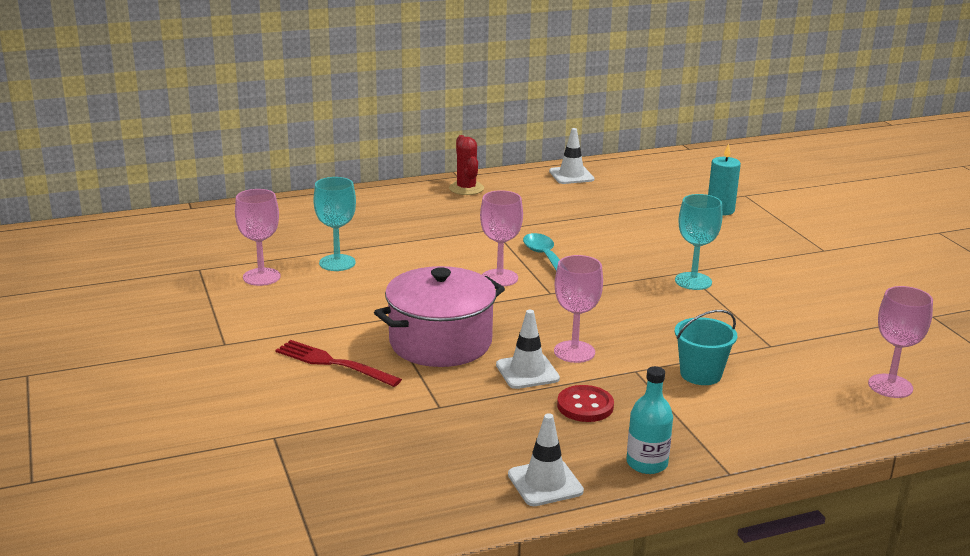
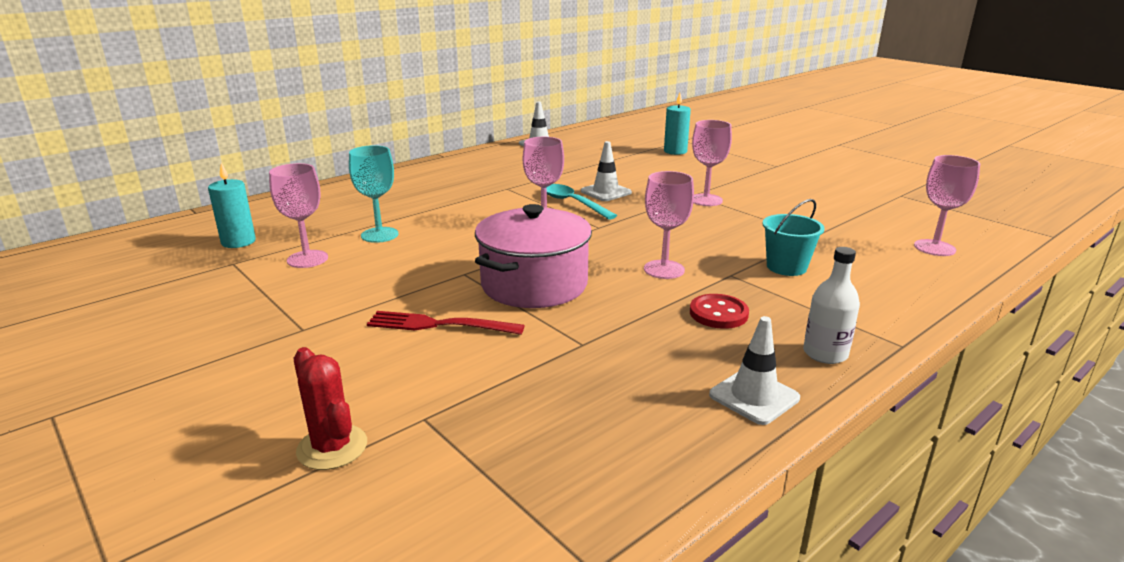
camera: 20 degrees left, 0 degrees up
red cactus [449,135,484,195] -> red cactus moved to [294,347,367,470]
white traffic cone [496,310,560,389] -> white traffic cone moved to [581,141,632,201]
turquoise bottle [627,366,673,474] -> white bottle [803,247,860,364]
turquoise goblet [675,194,723,290] -> pink goblet [692,120,732,206]
none -> turquoise candle [208,163,256,248]

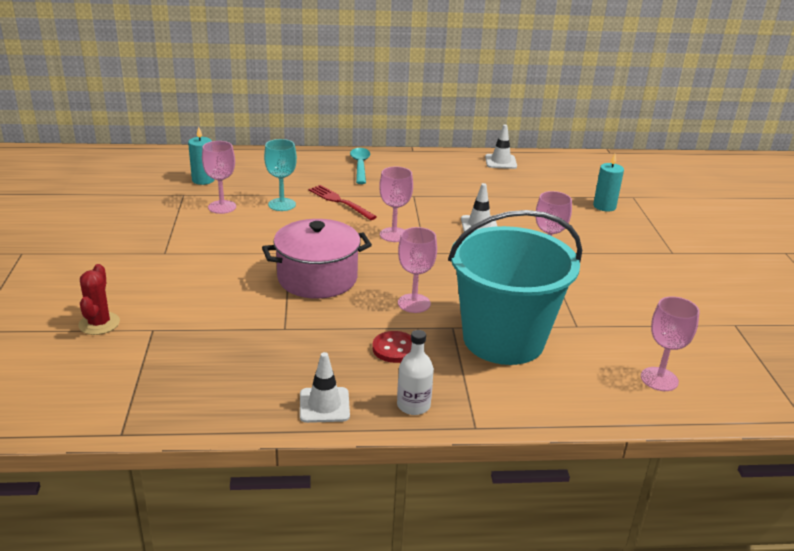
camera: 35 degrees right, 5 degrees up
red fork [367,311,525,335] -> red fork moved to [308,185,377,220]
turquoise spoon [547,184,617,220] -> turquoise spoon moved to [350,148,370,184]
turquoise bucket [763,199,825,276] -> turquoise bucket [448,210,582,365], size x2.42

